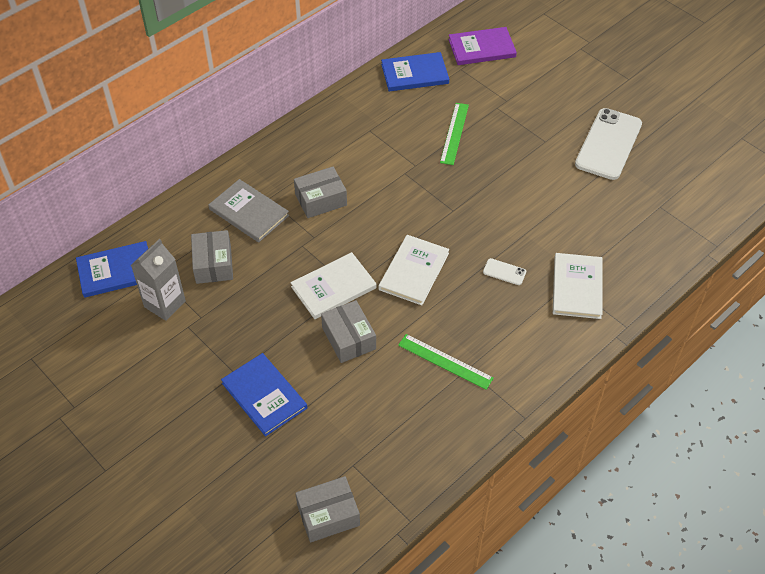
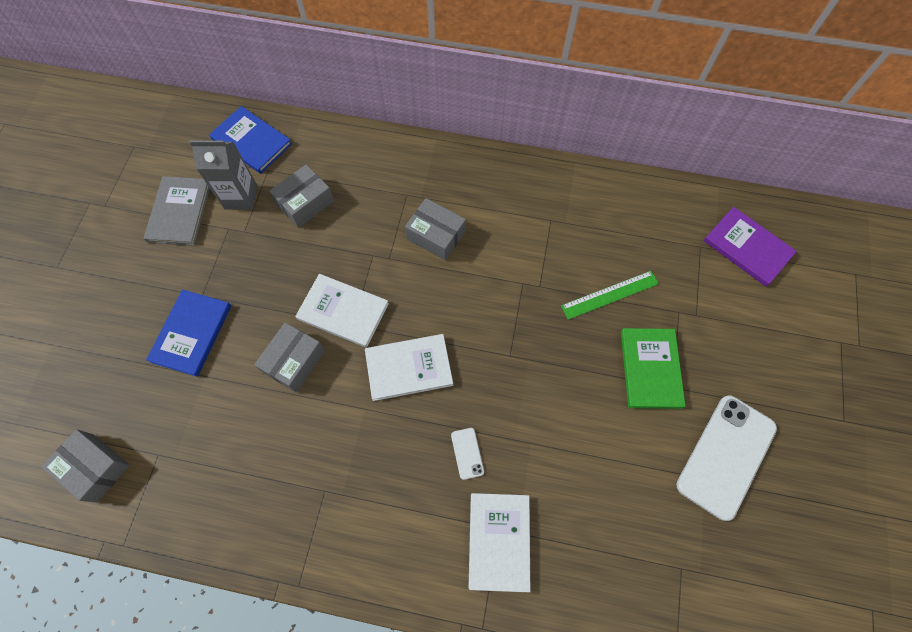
camera: 55 degrees right, 15 degrees up
grey book [208,179,289,242] -> grey book moved to [144,176,210,246]
blue book [381,52,449,91] -> none
green ruler [398,334,494,390] -> none
white book [553,253,603,319] -> white book turned 60 degrees counterclockwise [469,493,530,592]
white phone [575,108,642,180] -> white phone turned 45 degrees counterclockwise [676,396,777,521]
none -> green book [621,328,686,409]

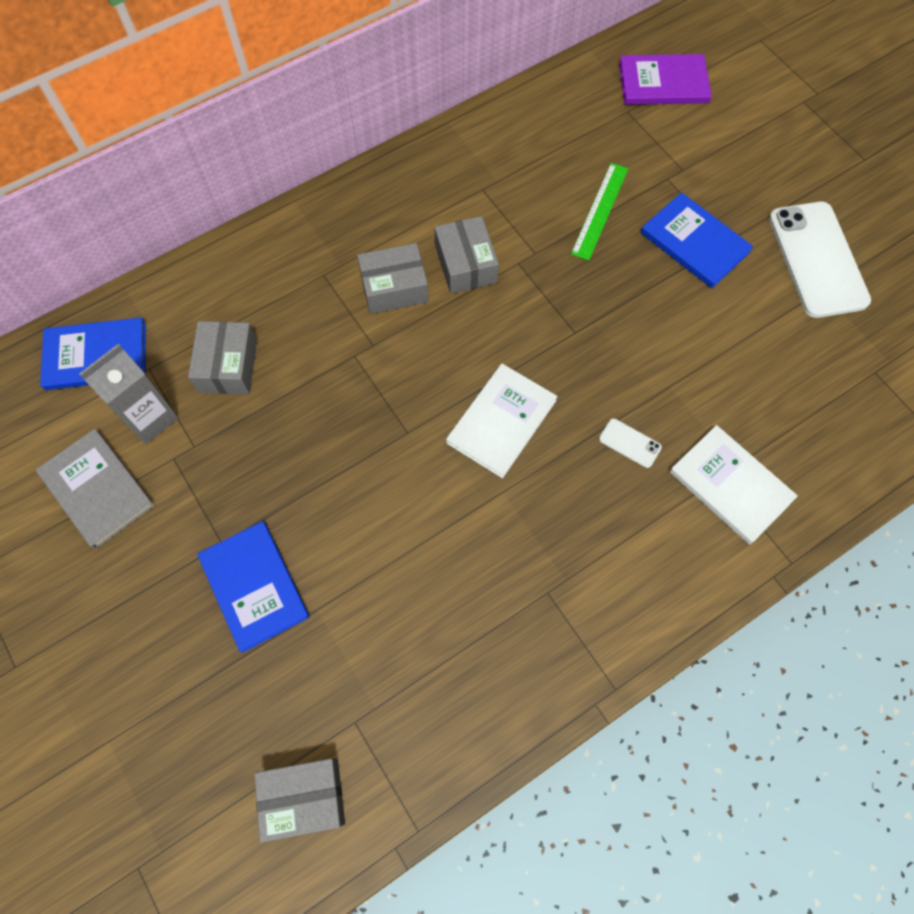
camera: 45 degrees left, 0 degrees up
grey box [254,322,325,393] -> grey box moved to [435,216,499,294]
white book [295,274,389,348] -> none
green book [621,328,686,409] -> blue book [641,193,753,288]

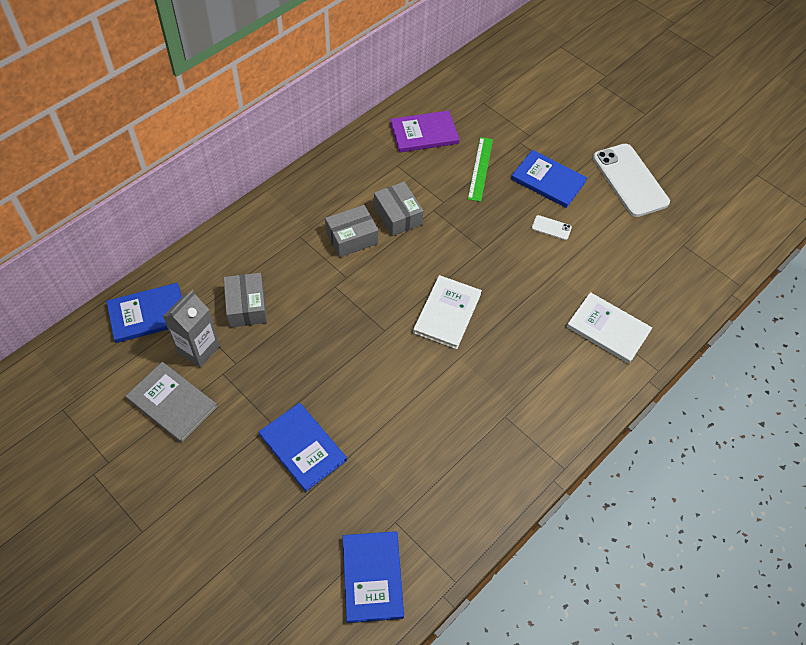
camera: 15 degrees left, 10 degrees down
grey box [254,758,345,843] -> blue book [342,531,404,623]
white phone [599,418,662,468] -> white phone moved to [532,215,572,240]
purple book [619,54,712,105] -> purple book moved to [390,110,459,153]

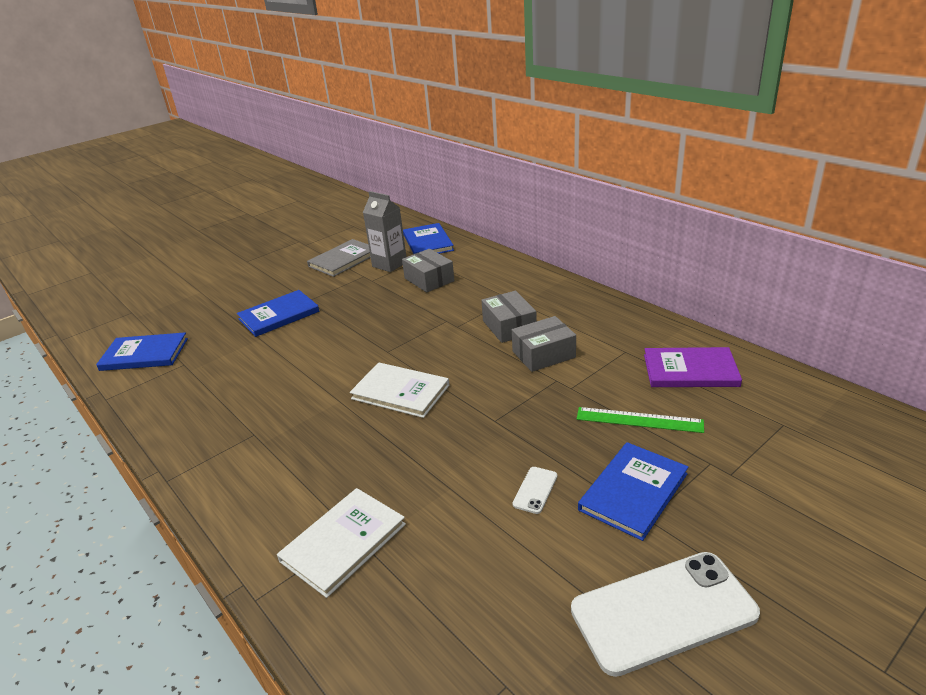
camera: 100 degrees right, 25 degrees down
grey box [224,273,267,327] -> grey box turned 60 degrees clockwise [402,249,454,293]
purple book [390,110,459,153] -> purple book turned 75 degrees counterclockwise [644,347,742,387]

